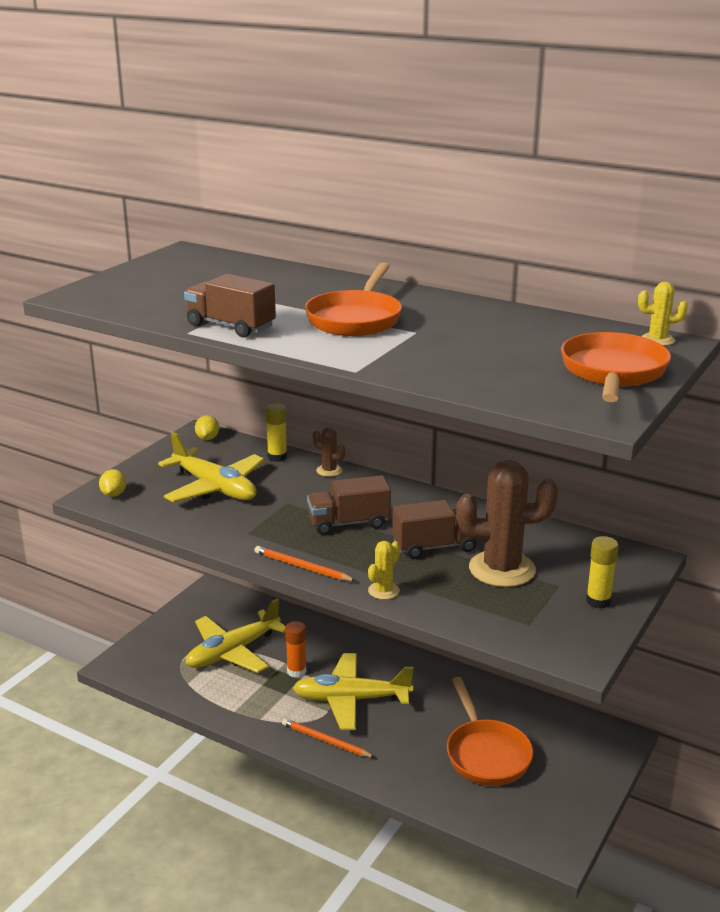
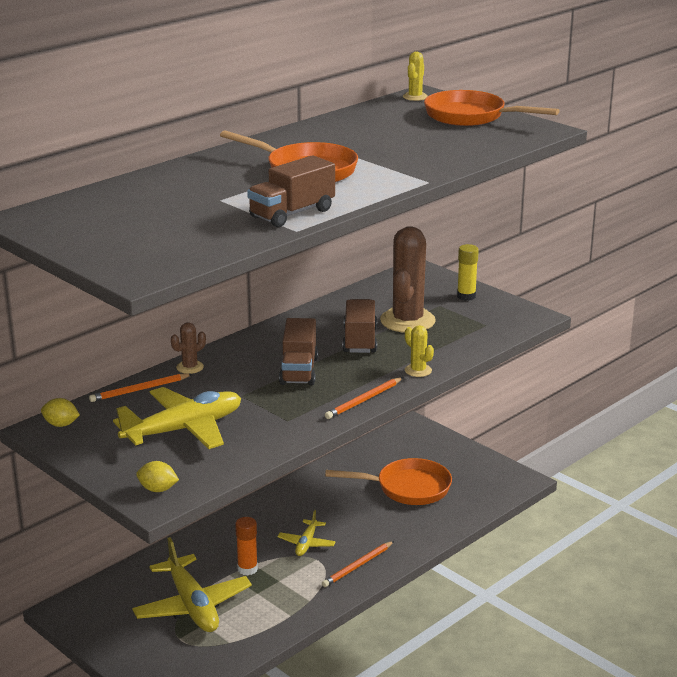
camera: 75 degrees left, 0 degrees up
yellow glue stick [265,403,287,462] -> orange pencil [89,373,192,402]
yellow plane [292,653,414,730] -> yellow plane [277,510,336,556], size x0.52

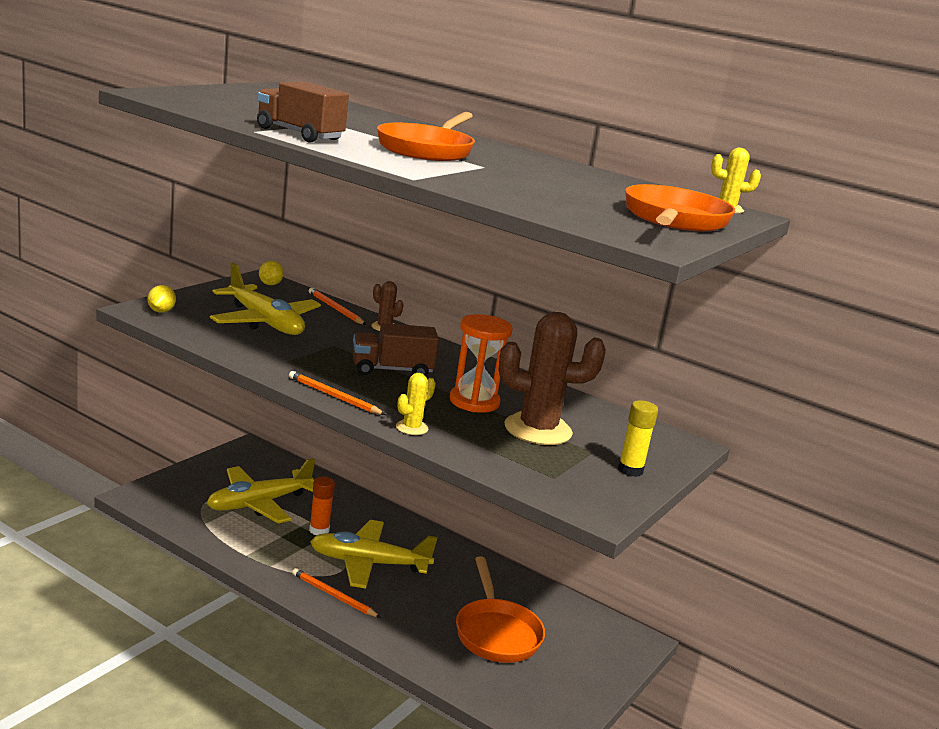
camera: 75 degrees right, 5 degrees down
yellow plane [277,510,336,556] -> yellow plane [310,520,438,589], size x1.93
brown truck [343,299,377,353] -> orange hourglass [450,314,513,413]

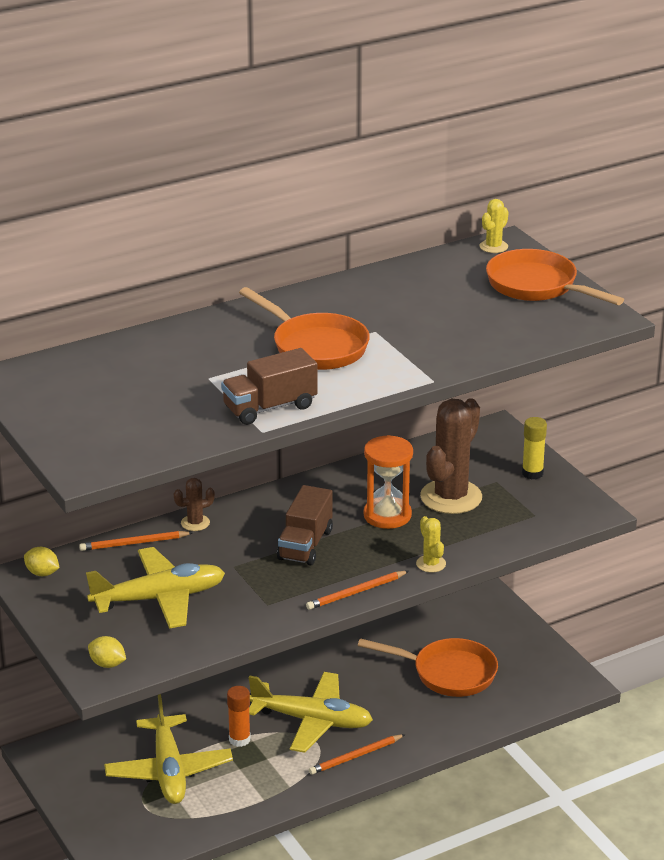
camera: 60 degrees left, 10 degrees up
yellow plane [310,520,438,589] -> yellow plane turned 105 degrees counterclockwise [249,672,373,753]

